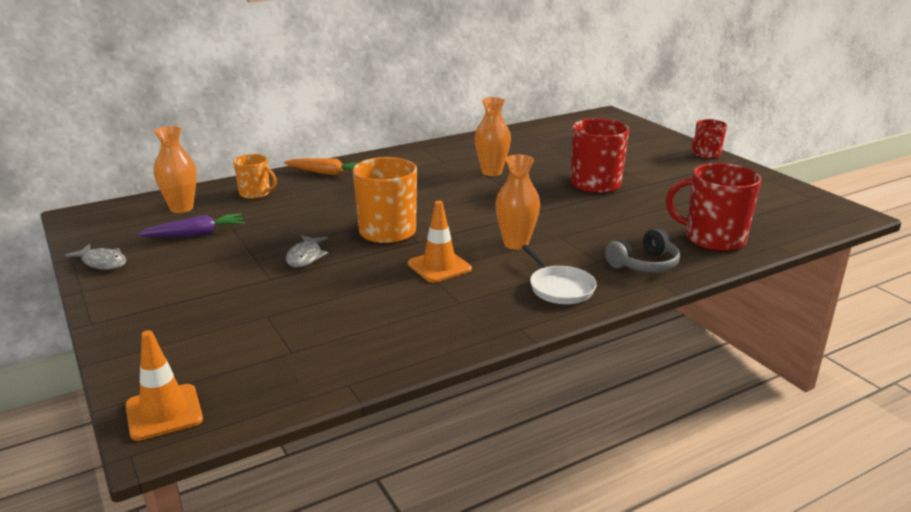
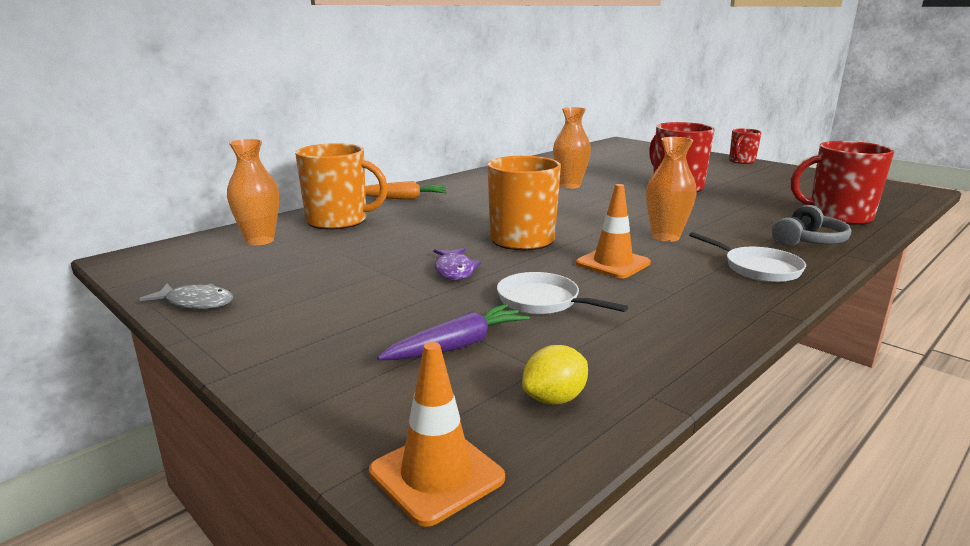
camera: 15 degrees left, 5 degrees down
purple carrot [137,213,245,237] -> purple carrot moved to [377,304,530,360]
orange mug [233,154,277,199] -> orange mug [295,143,388,230], size x1.70
grey fish [286,235,328,268] -> purple fish [433,248,481,280]
none -> white pan [497,272,628,314]
none -> yellow lemon [522,345,588,405]

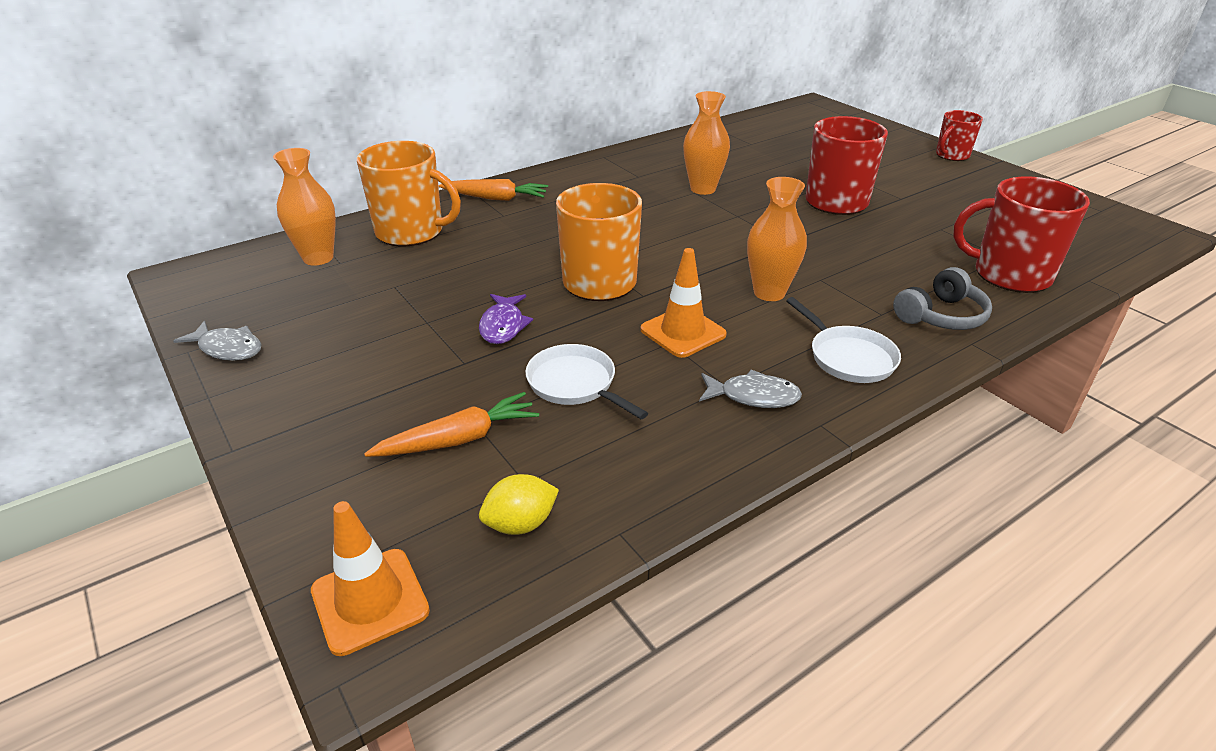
camera: 10 degrees right, 15 degrees up
purple carrot [377,304,530,360] -> orange carrot [364,392,539,457]
none -> grey fish [699,370,802,408]

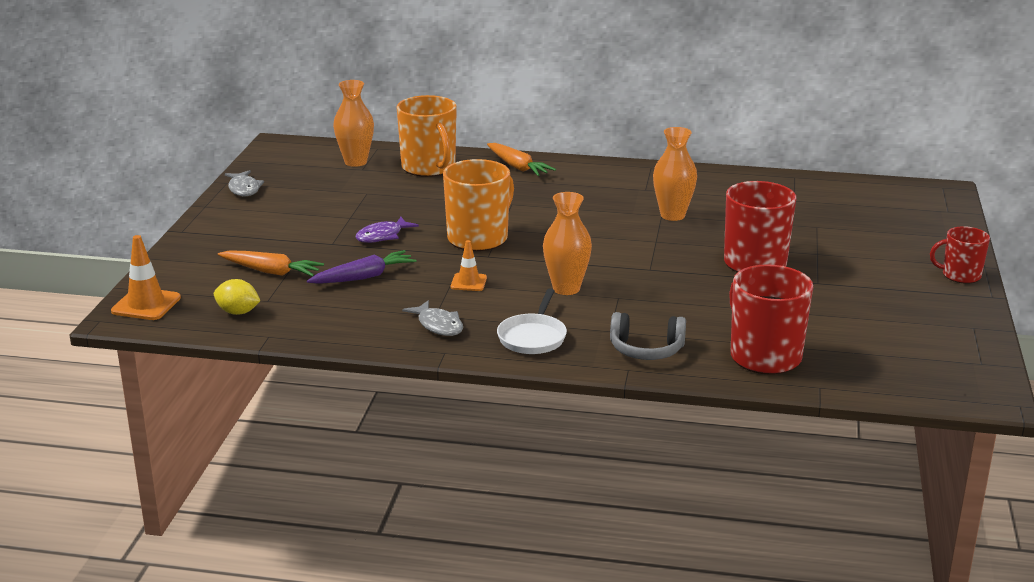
camera: 45 degrees right, 10 degrees down
white pan [525,344,648,419] -> purple carrot [307,250,416,284]
orange traffic cone [640,248,727,358] -> orange traffic cone [451,240,487,291], size x0.63

